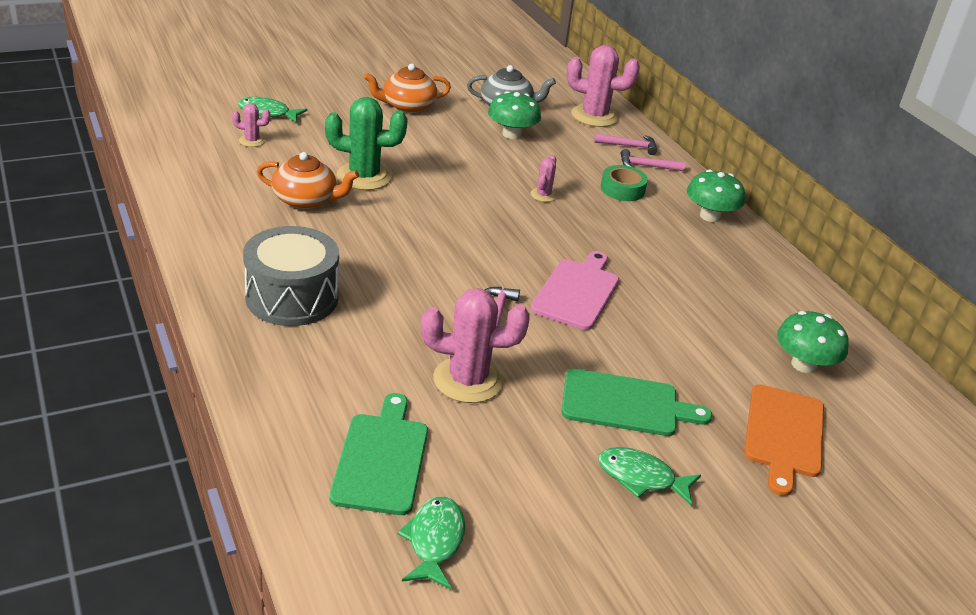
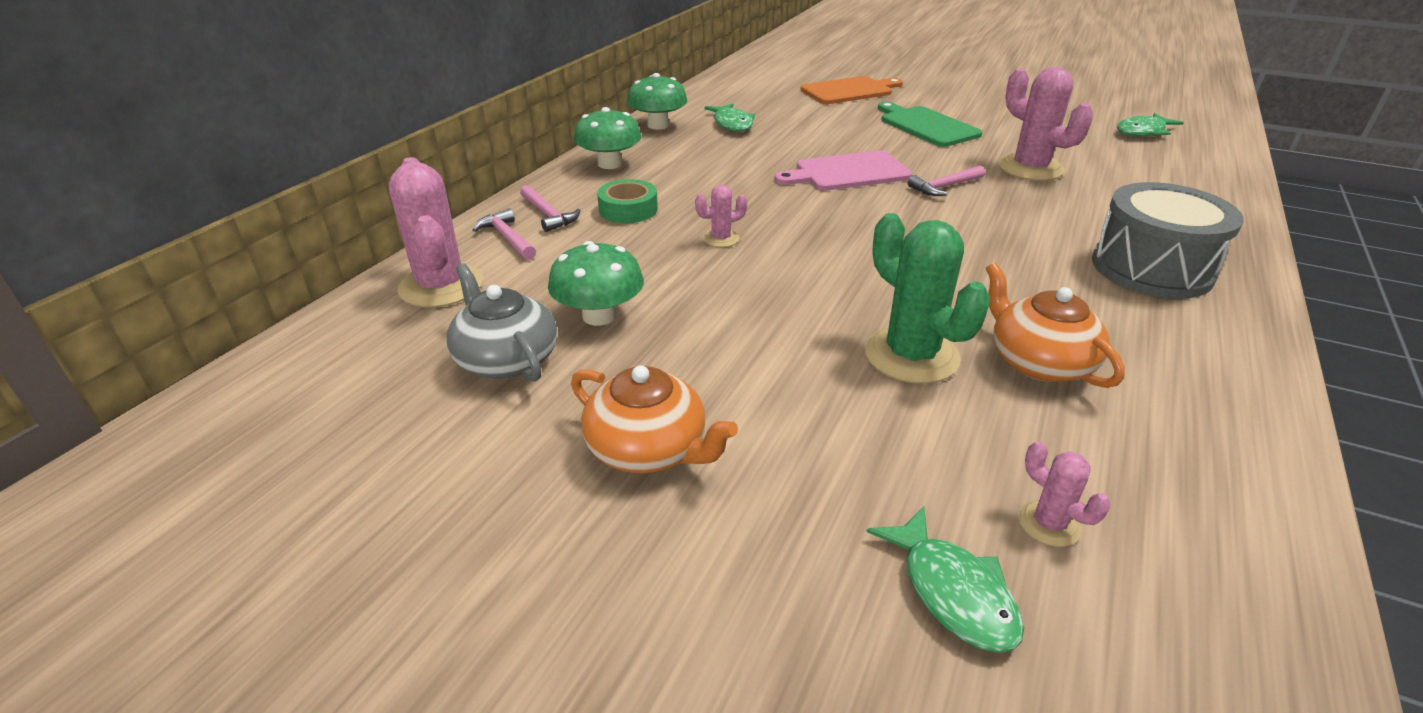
camera: 125 degrees left, 0 degrees up
green cutting board [330,393,428,515] -> none
green fish [598,447,701,506] -> green fish moved to [704,103,755,132]
green mushroom [777,311,849,373] -> green mushroom moved to [627,73,688,130]

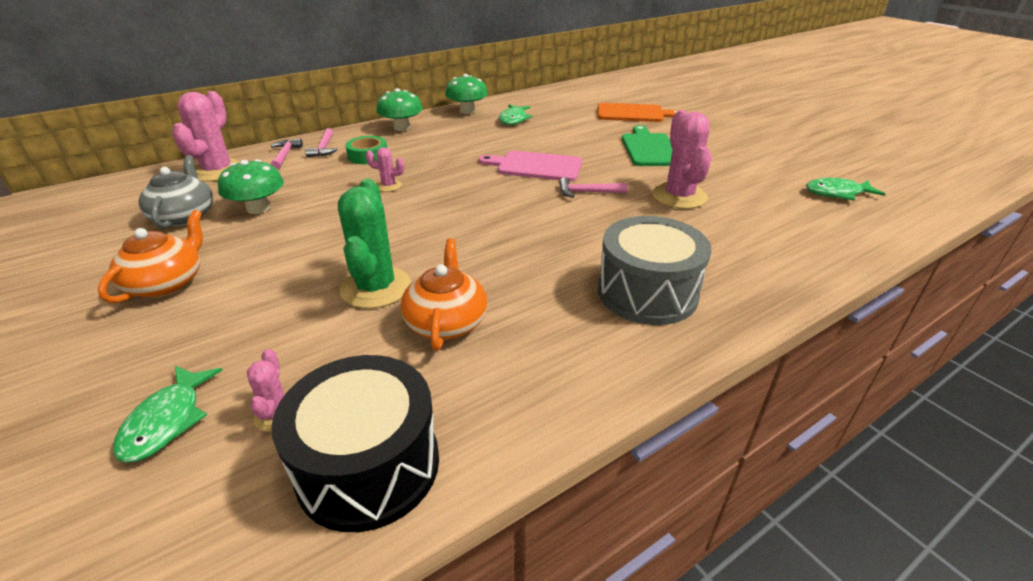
camera: 30 degrees right, 0 degrees up
orange teapot [571,365,738,473] -> orange teapot turned 135 degrees counterclockwise [98,209,203,303]
none -> black drum [271,355,439,532]

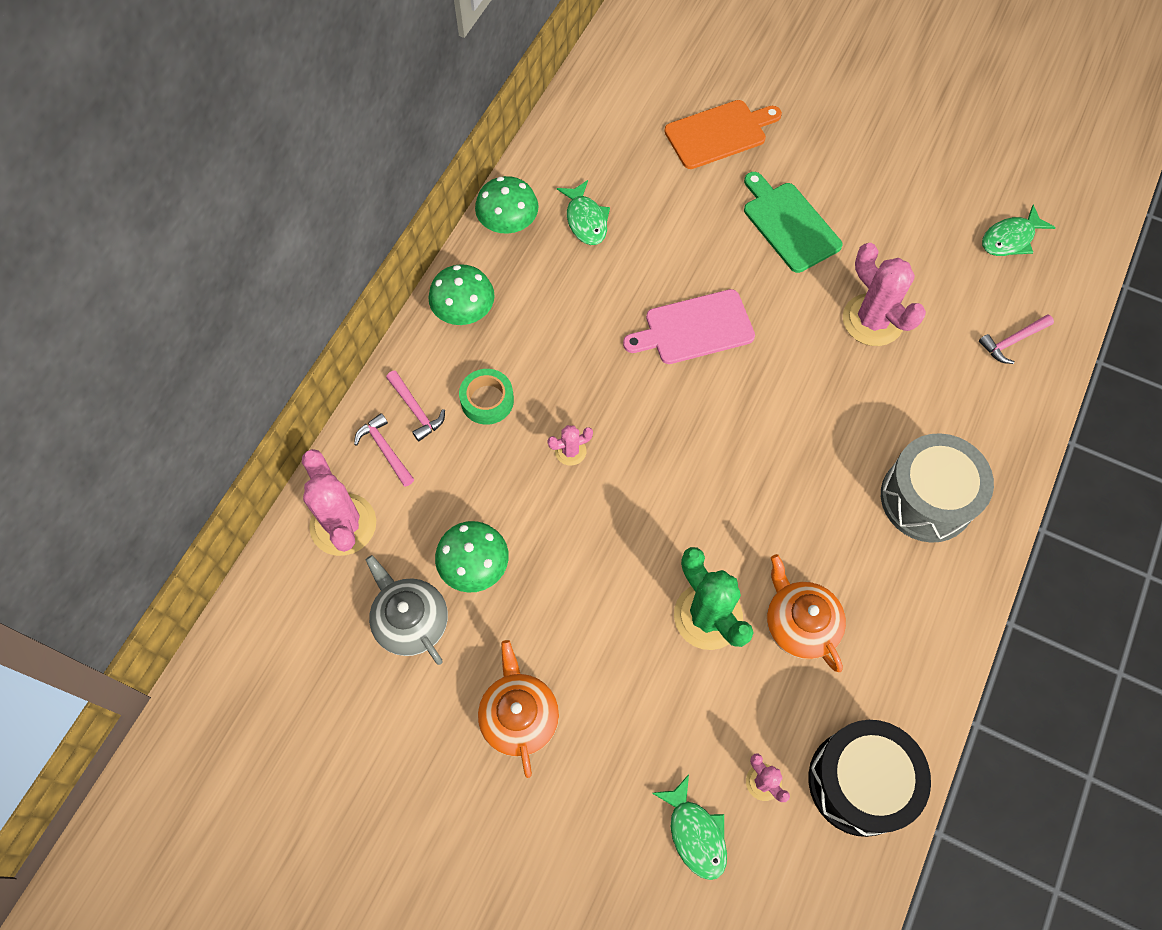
camera: 30 degrees left, 30 degrees up
pink hammer [559,177,628,198] -> pink hammer moved to [979,314,1054,364]

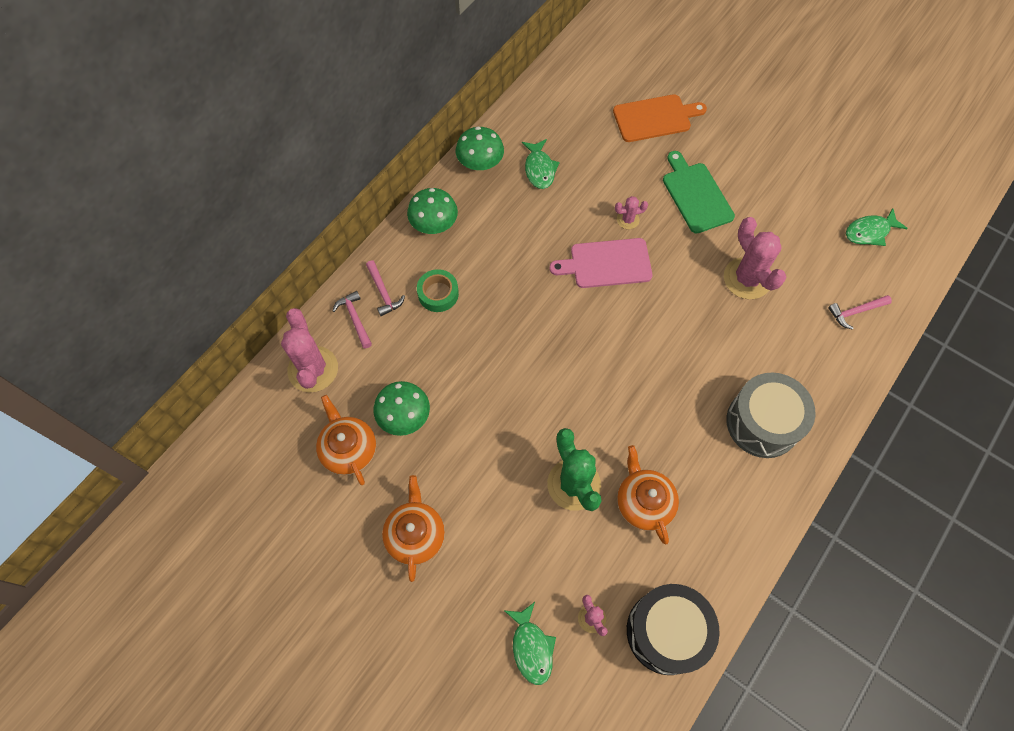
camera: 10 degrees right, 0 degrees up
grey teapot [366,555,448,665] -> orange teapot [316,395,376,485]
pink cactus [547,425,593,466] -> pink cactus moved to [615,196,648,229]

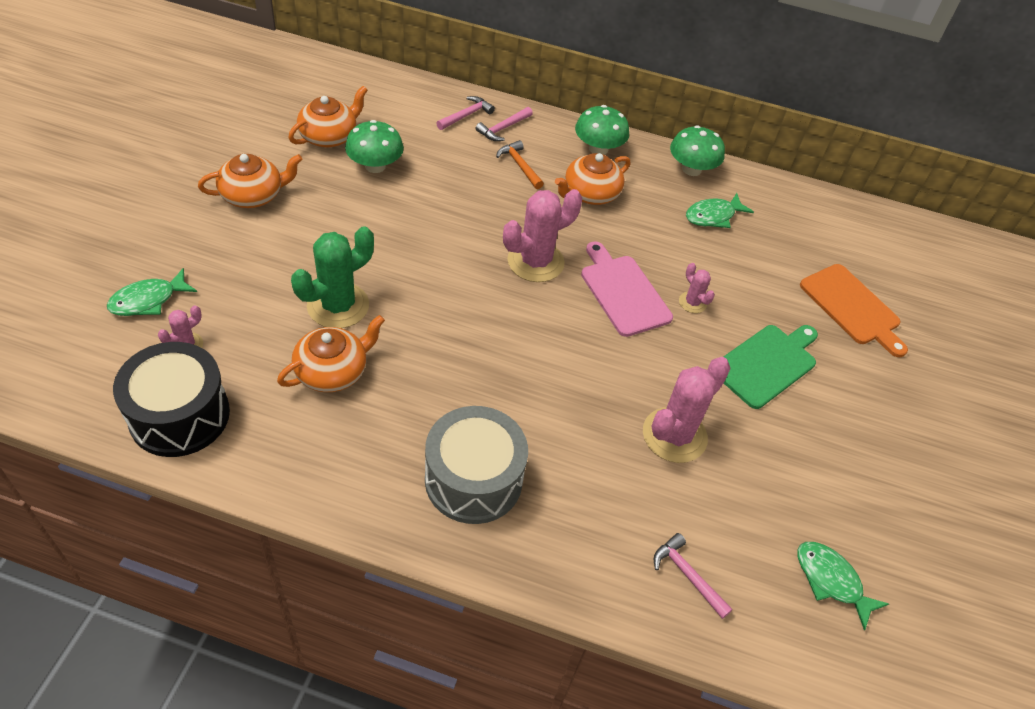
camera: 65 degrees right, 15 degrees down
pink cactus [281,308,338,392] -> pink cactus moved to [503,189,582,282]
green tape [417,269,459,312] -> orange hammer [496,140,544,189]
none -> orange teapot [555,153,630,205]

